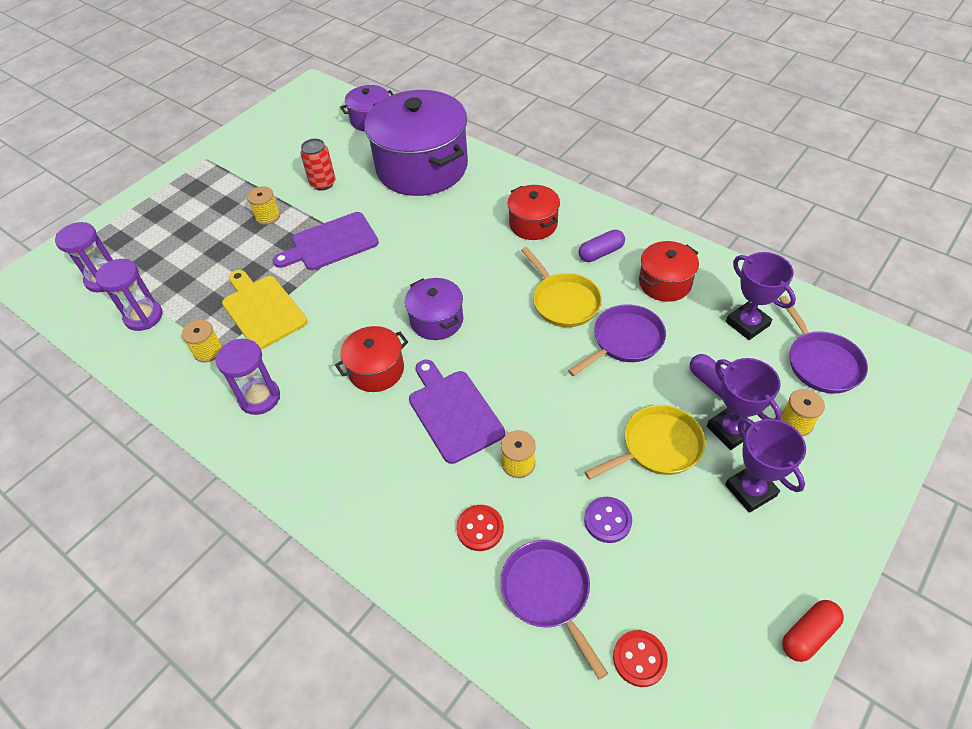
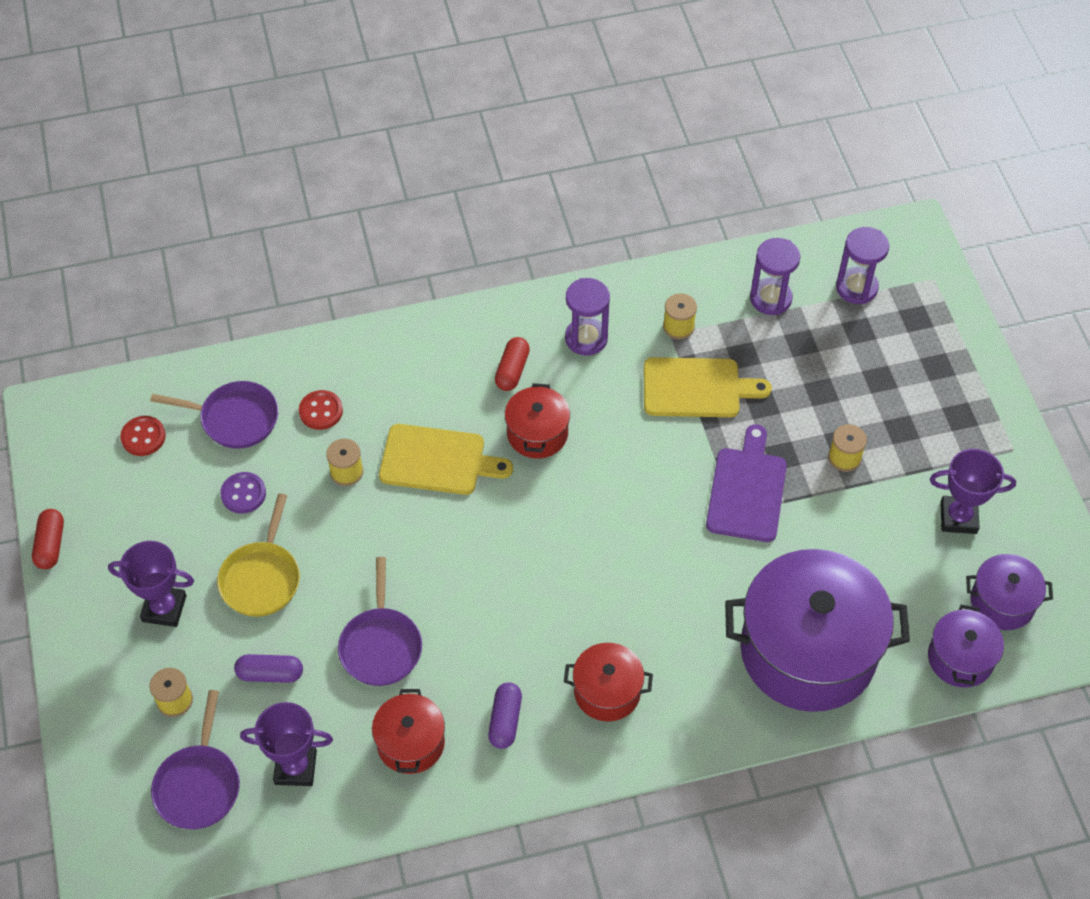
camera: 125 degrees right, 5 degrees up
red can [300,138,336,191] -> none
purple pot [405,278,463,340] -> purple pot moved to [966,554,1053,630]
purple cutting board [409,360,505,464] -> yellow cutting board [379,424,513,495]
yellow pan [521,247,602,327] -> none
purple trophy [707,358,782,450] -> purple trophy moved to [930,449,1016,534]
purple pan [779,296,868,394] -> purple pan turned 105 degrees counterclockwise [151,690,240,829]
none -> red capsule [495,337,530,391]

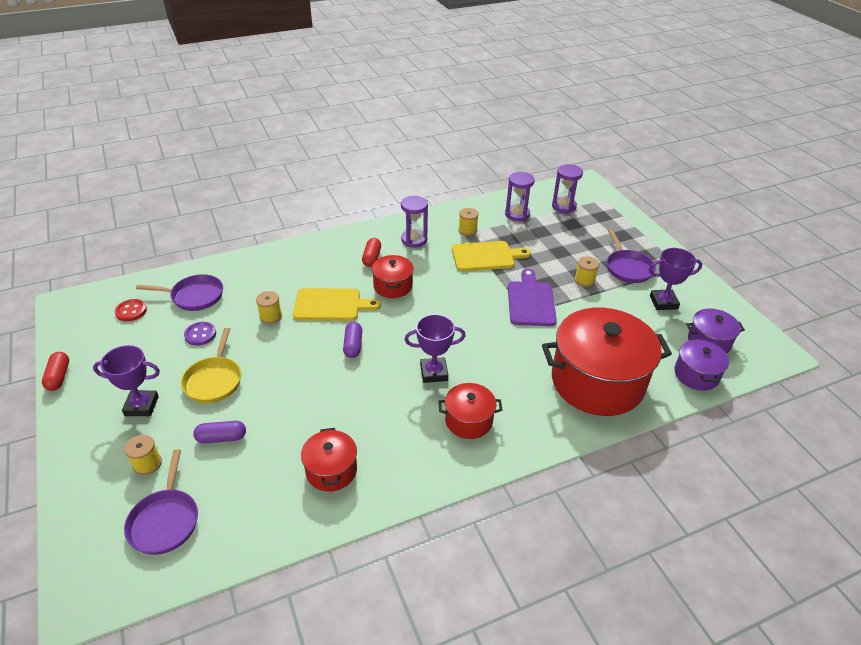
camera: 10 degrees left, 15 degrees down
purple trophy [240,702,333,786] -> purple trophy moved to [404,314,466,383]
red button [299,390,343,430] -> none
purple pan [338,557,422,686] -> purple pan moved to [607,229,656,283]
purple capsule [488,682,522,749] -> purple capsule moved to [343,322,362,358]
purple pot [725,549,910,712] -> red pot [542,308,672,416]

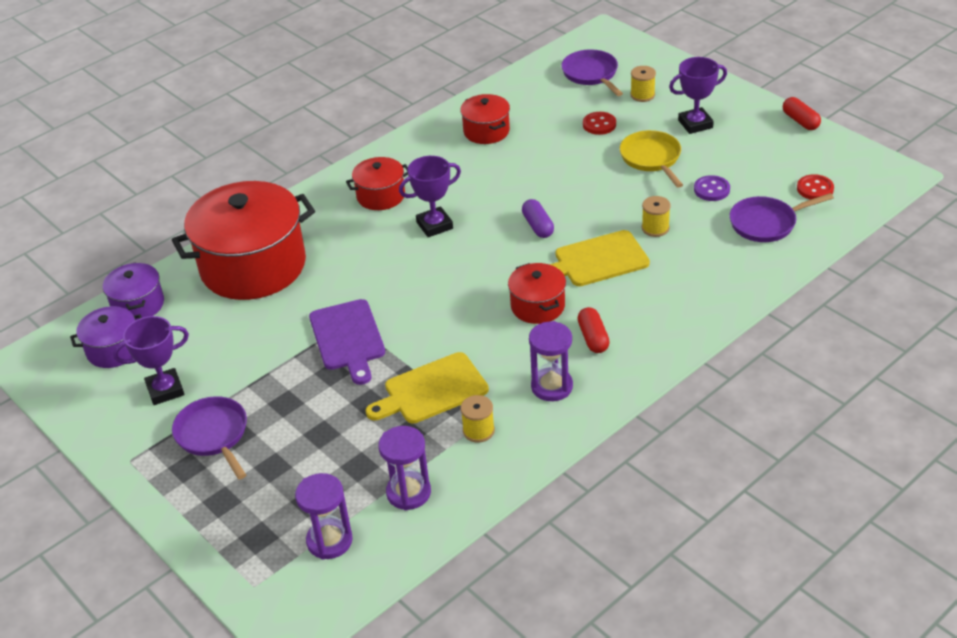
camera: 165 degrees right, 0 degrees up
purple capsule [193,421,246,444] -> red button [583,112,616,135]
yellow spool [574,256,599,287] -> none

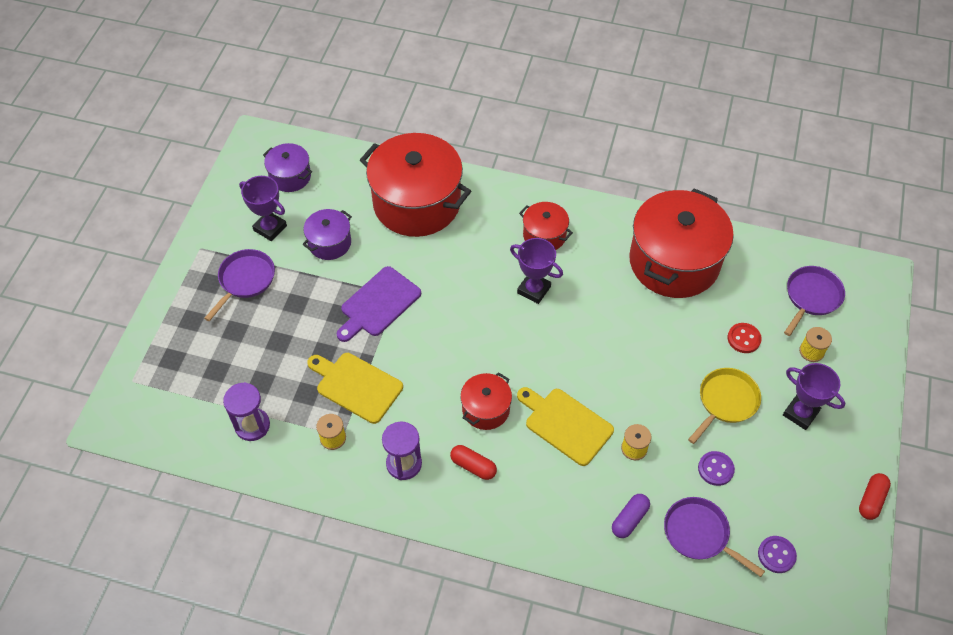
camera: 55 degrees right, 15 degrees up
purple pot [103,263,164,321] -> purple pot moved to [302,209,352,260]
purple hourglass [295,473,353,559] -> none
red pot [460,94,510,144] -> red pot [629,188,734,298], size x2.07
purple capsule [522,199,554,238] -> purple capsule moved to [612,494,650,538]
red capsule [577,307,610,353] -> red capsule turned 75 degrees clockwise [450,445,497,480]
red button [797,174,834,200] -> purple button [758,536,797,573]

